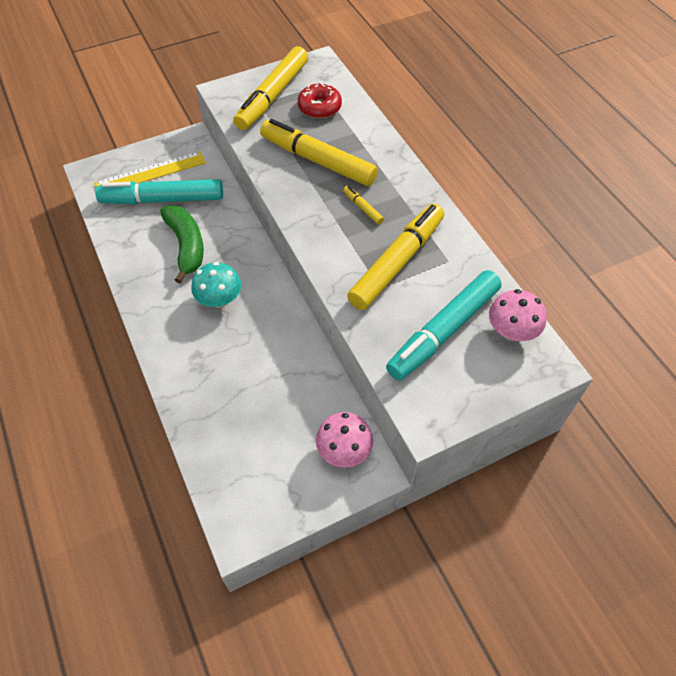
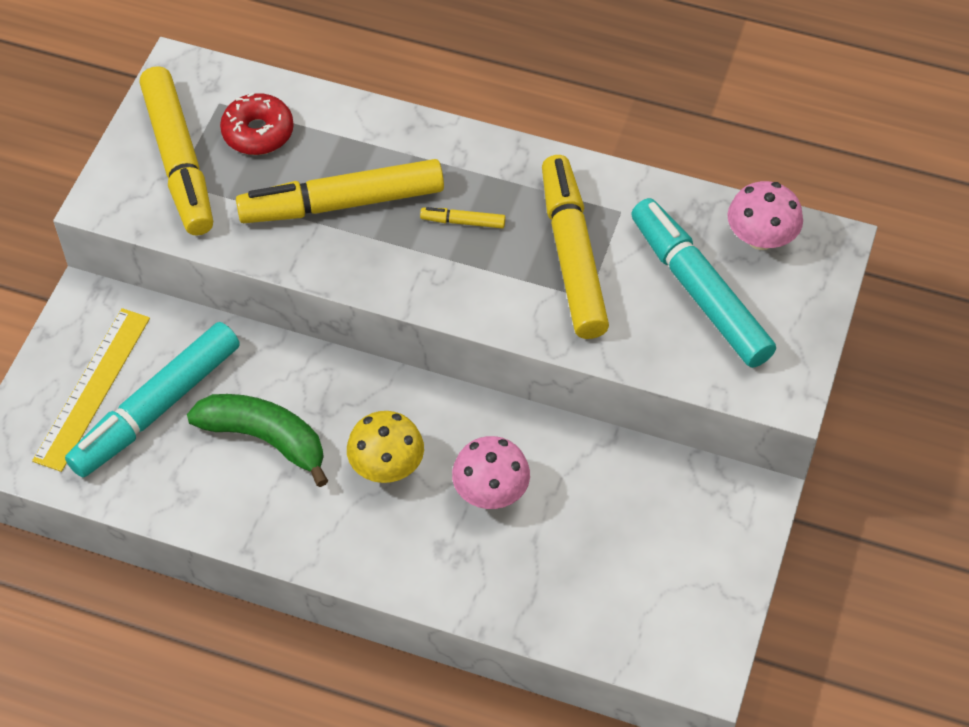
camera: 45 degrees left, 0 degrees up
turquoise mushroom [191,262,241,308] -> yellow mushroom [347,411,424,483]
pink mushroom [316,412,373,468] -> pink mushroom moved to [452,436,530,509]
turquoise marker [386,270,501,381] -> turquoise marker turned 150 degrees clockwise [631,198,776,368]

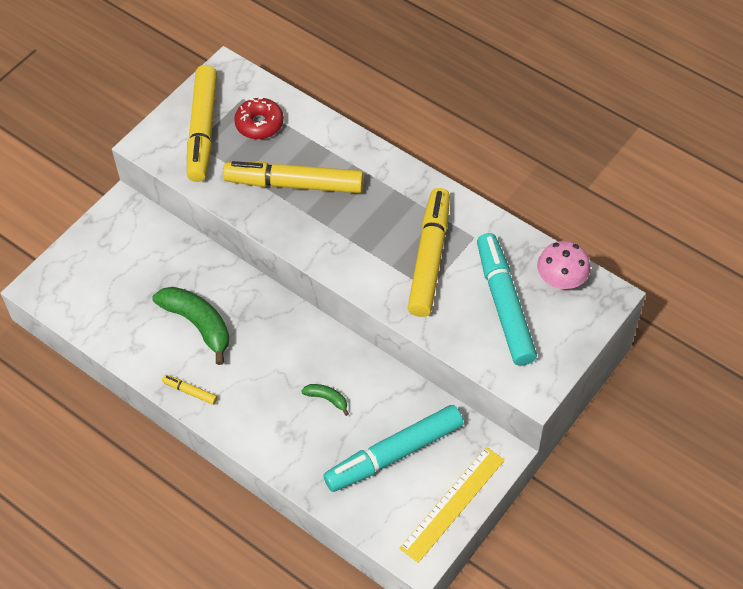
camera: 20 degrees right, 0 degrees up
yellow ruler [32,308,150,472] -> yellow ruler moved to [399,447,505,563]
turquoise marker [65,322,240,478] -> turquoise marker moved to [323,405,464,492]
yellow mushroom [347,411,424,483] -> none
yellow marker [420,207,506,229] -> yellow marker moved to [162,375,217,405]
pink mushroom [452,436,530,509] -> green banana [301,384,349,416]

